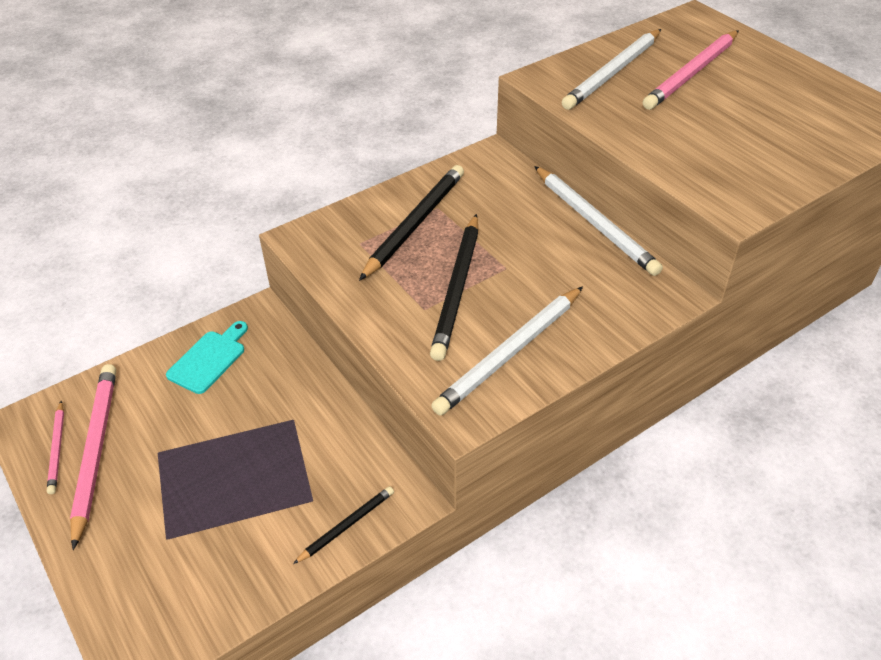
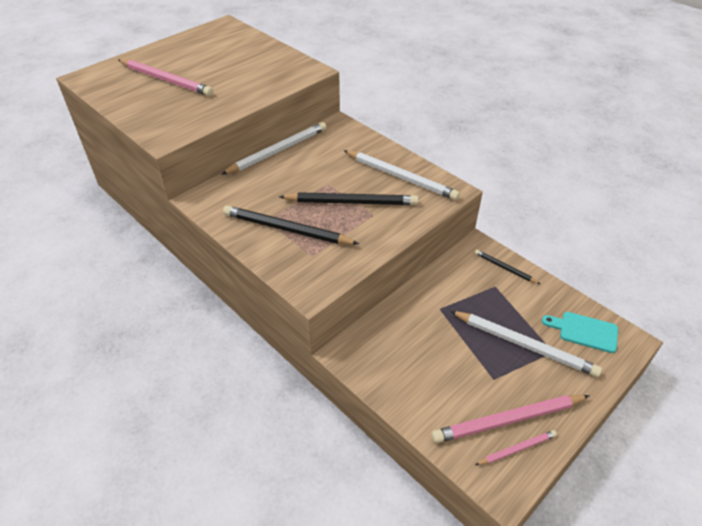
camera: 100 degrees left, 0 degrees up
turquoise cutting board [166,321,248,394] -> turquoise cutting board moved to [542,312,618,353]
white pencil [562,29,661,110] -> white pencil moved to [450,311,602,377]

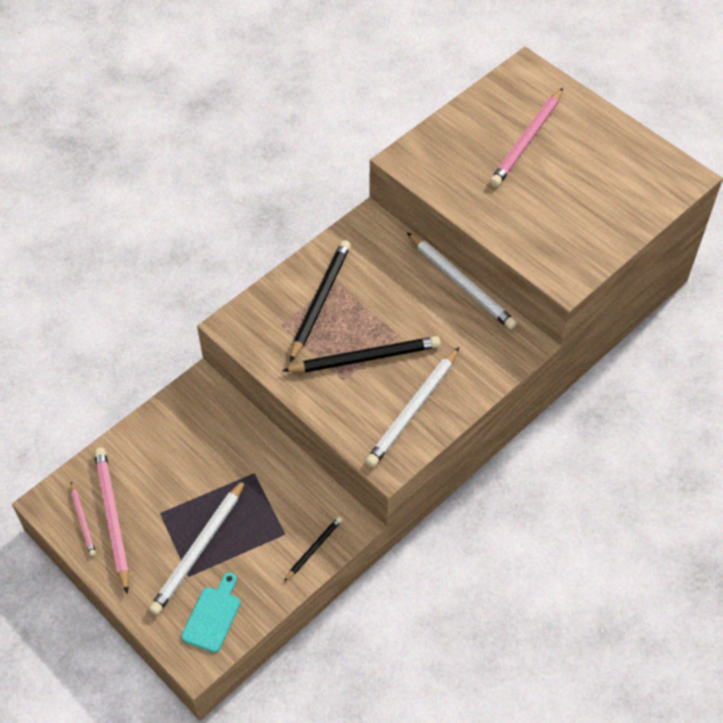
camera: 90 degrees right, 10 degrees up
black pencil [279,192,419,205] -> black pencil turned 105 degrees counterclockwise [282,336,441,373]

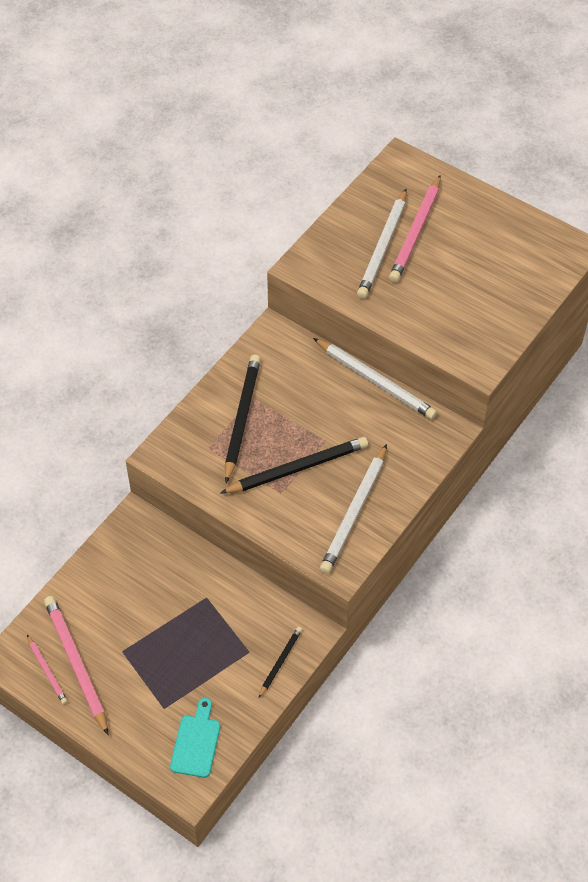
camera: 10 degrees left, 0 degrees up
white pencil [149,479,246,615] -> white pencil moved to [357,189,407,299]

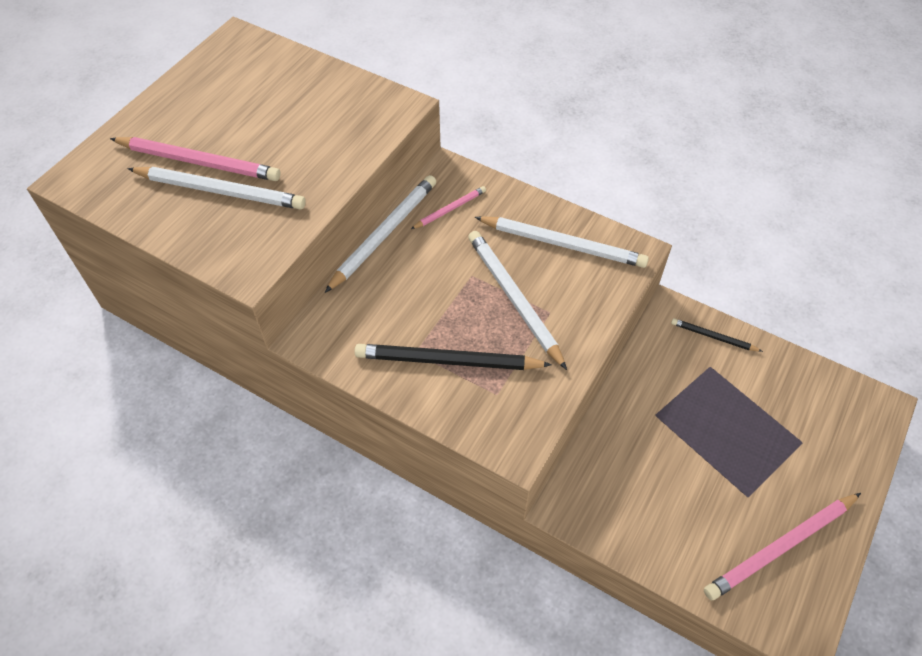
camera: 95 degrees left, 0 degrees up
pink pencil [27,635,68,704] -> pink pencil moved to [411,186,486,229]
turquoise cutting board [170,698,220,778] -> none
black pencil [221,437,368,493] -> white pencil [468,231,567,370]

